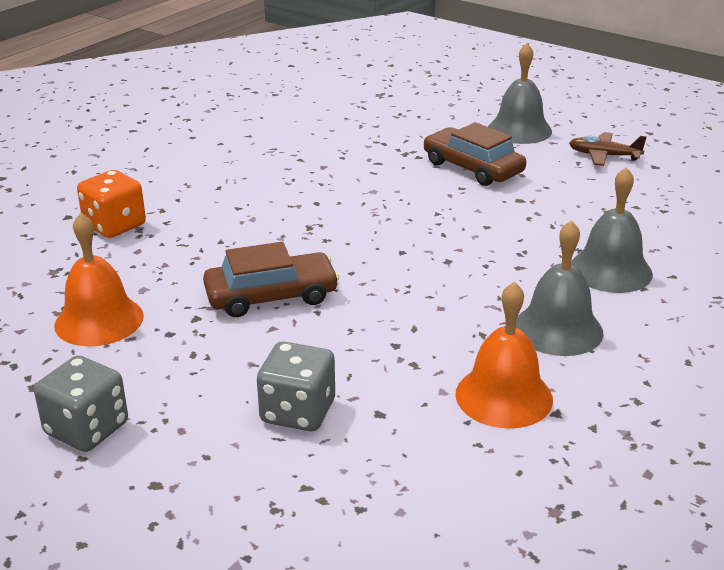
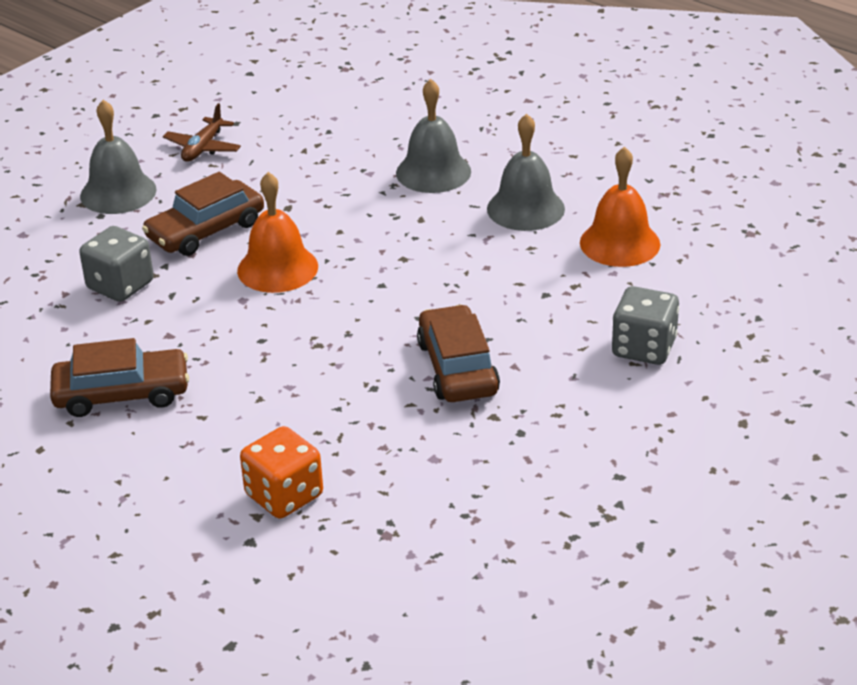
camera: 85 degrees left, 5 degrees up
grey dice [34,356,128,452] -> grey dice moved to [79,226,154,302]
orange bell [54,213,144,346] -> orange bell moved to [237,172,318,293]
none -> brown car [50,338,189,417]

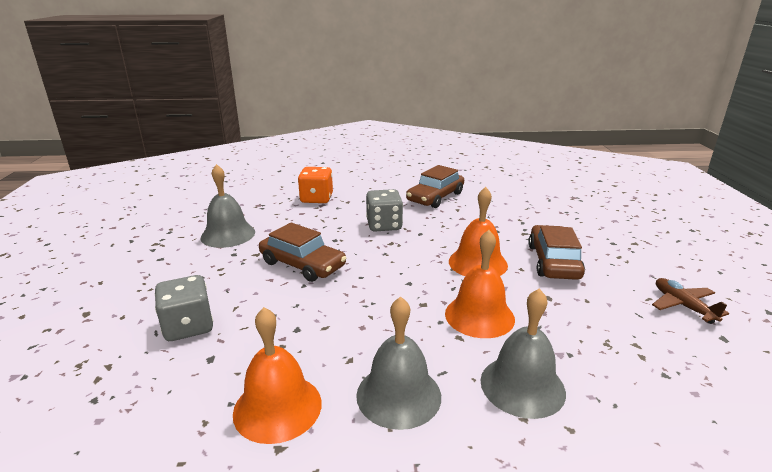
camera: 135 degrees right, 10 degrees down
grey dice [79,226,154,302] -> grey dice moved to [366,189,403,232]
grey bell [80,100,157,214] -> grey bell moved to [201,164,255,248]
none -> orange bell [445,230,515,338]

